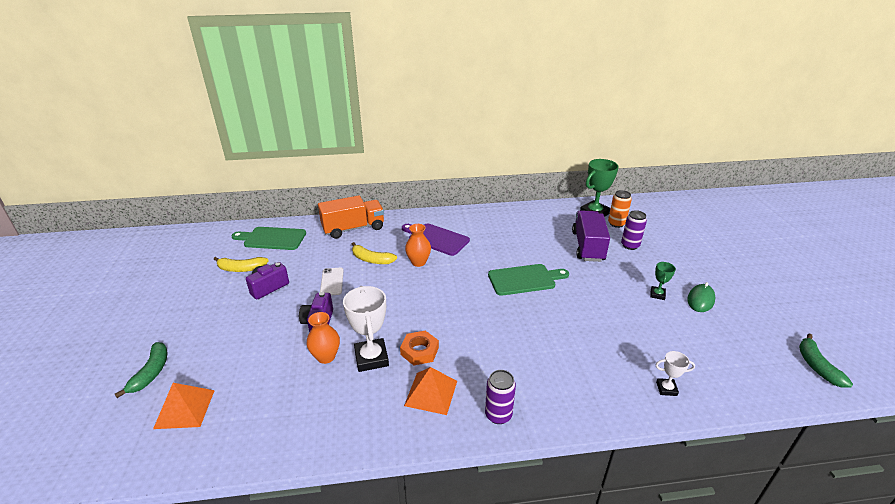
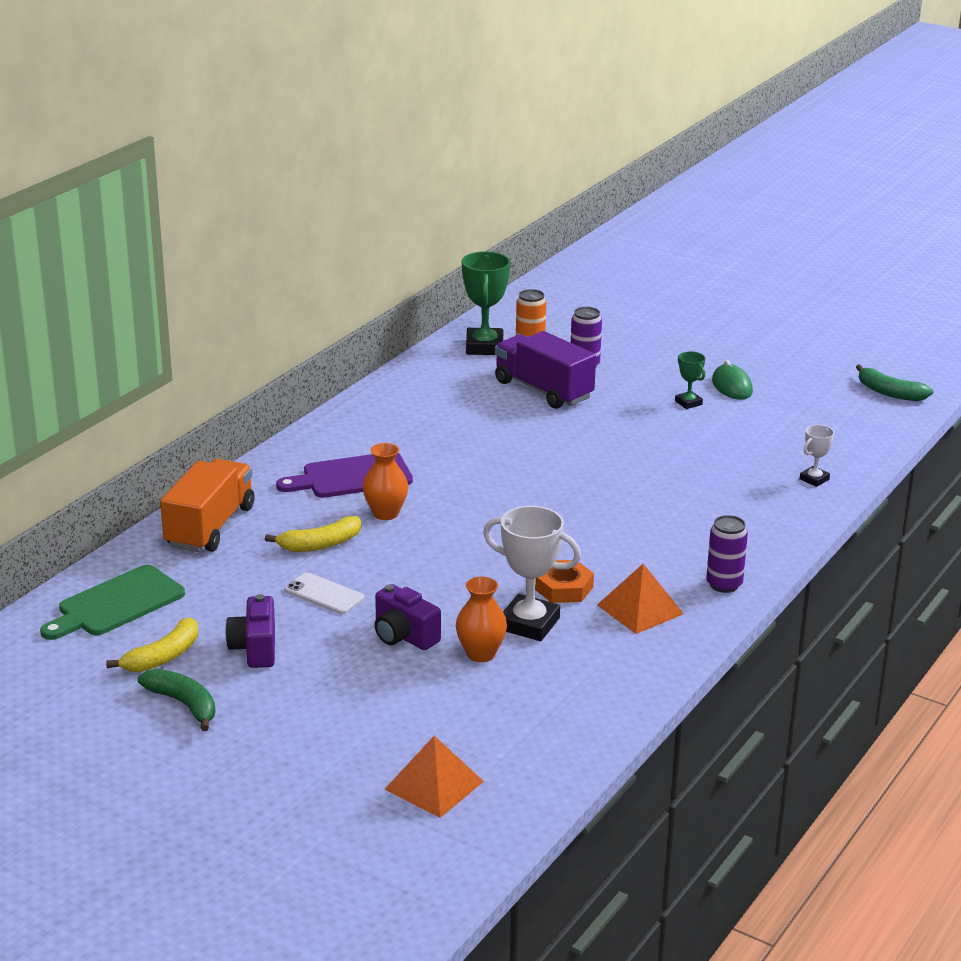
camera: 50 degrees left, 5 degrees down
green banana [115,342,167,398] -> green banana moved to [138,669,216,731]
green cutting board [488,264,569,296] -> none

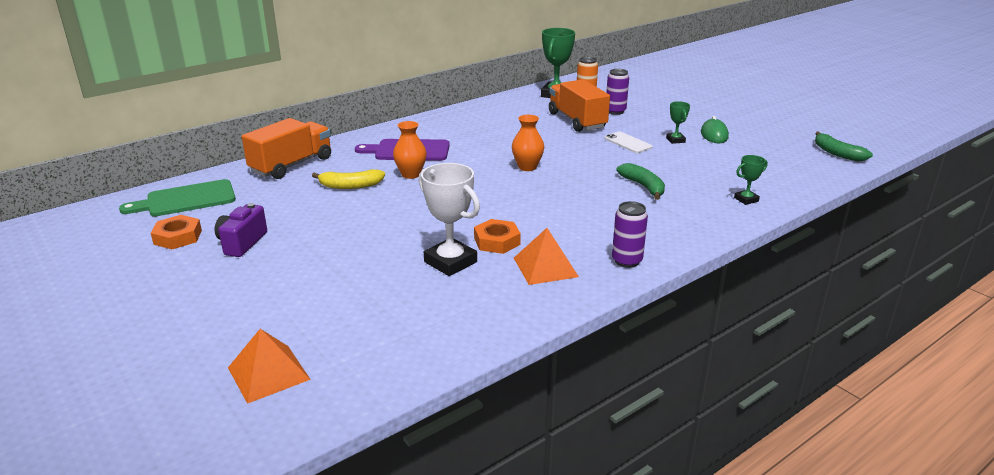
camera: 20 degrees right, 0 degrees up
yellow banana [106,617,198,672] -> orange nut [151,215,202,249]
green banana [138,669,216,731] -> green banana moved to [616,163,665,200]
white phone [285,572,364,614] -> white phone moved to [604,132,653,153]
purple camera [375,584,441,650] -> none
orange vase [456,577,507,662] -> orange vase moved to [512,115,544,171]
purple truck [495,331,596,409] -> orange truck [549,79,610,132]
white trophy [800,425,834,487] -> green trophy [734,155,768,205]

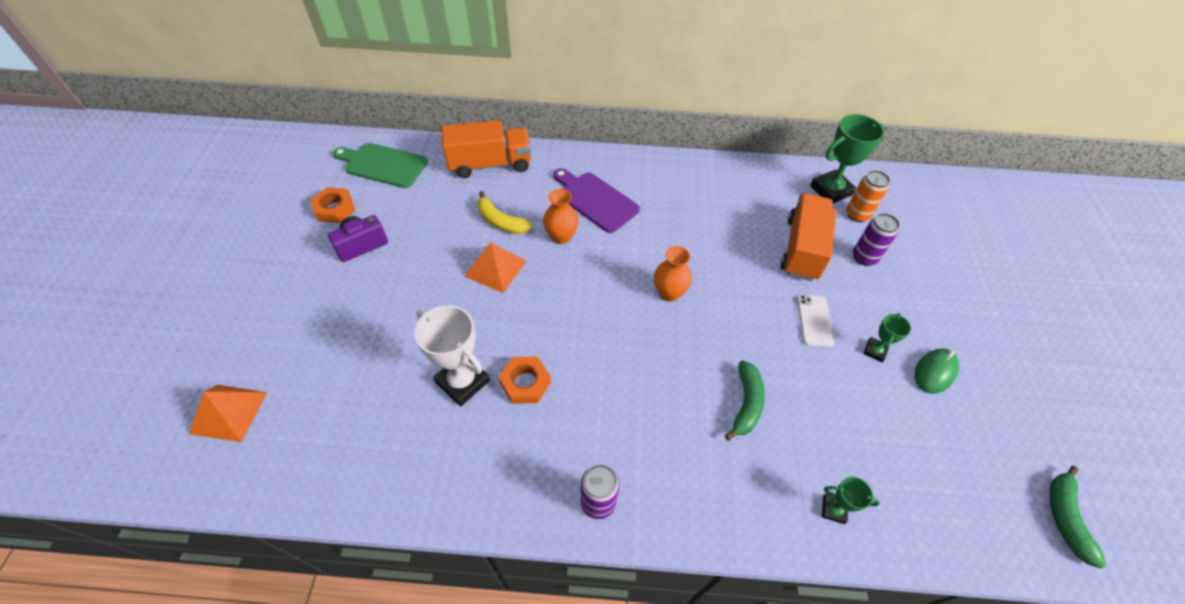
camera: 40 degrees right, 25 degrees up
white trophy [419,163,480,276] -> white trophy turned 45 degrees counterclockwise [414,305,490,406]
orange pyramid [514,228,579,285] -> orange pyramid moved to [464,242,526,293]

